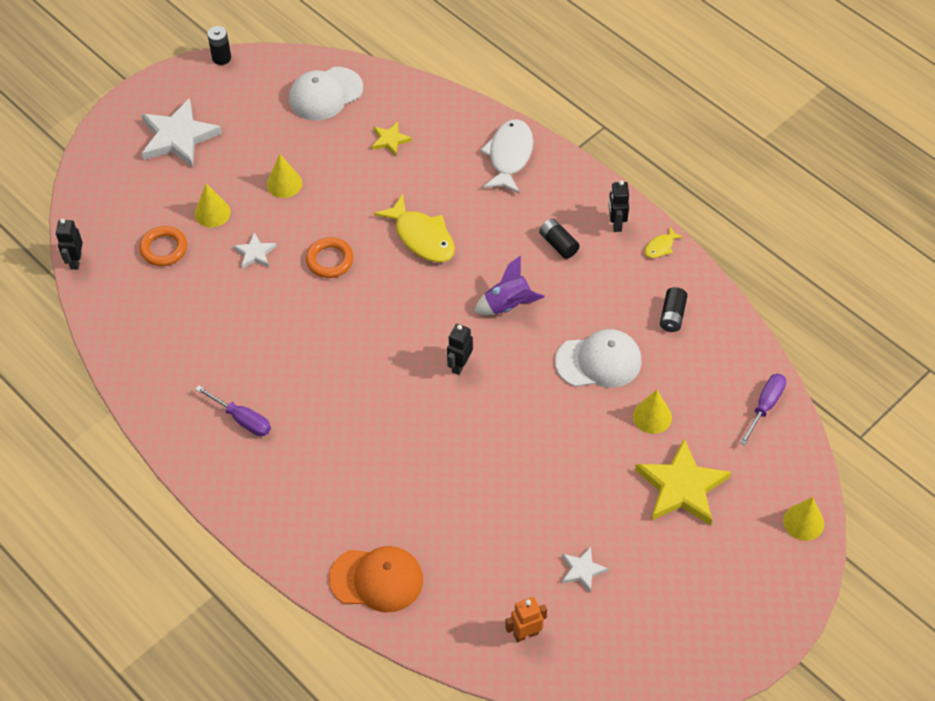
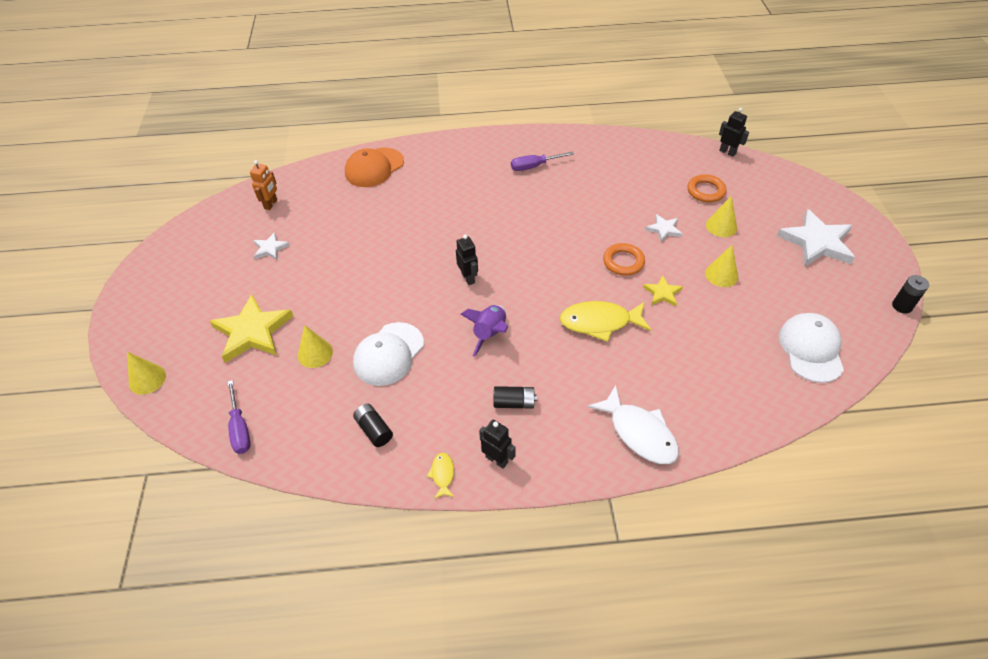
camera: 130 degrees right, 5 degrees down
yellow star [372,122,412,156] -> yellow star moved to [643,275,683,307]

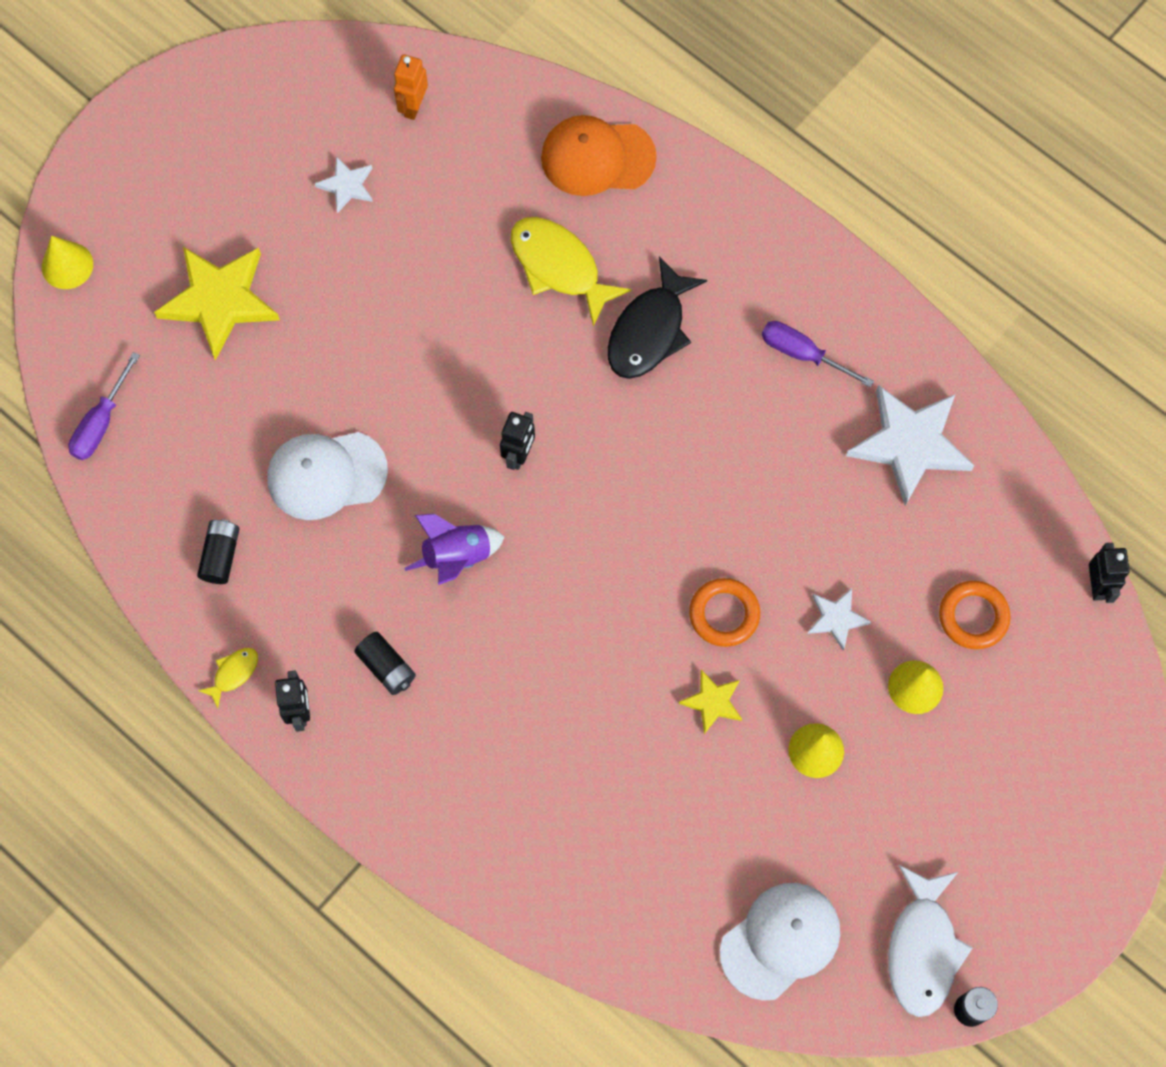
camera: 45 degrees right, 20 degrees up
orange robot [250,160,277,210] -> orange robot turned 135 degrees clockwise [394,54,428,120]
yellow cone [298,325,333,368] -> none
yellow fish [560,301,651,342] -> yellow fish moved to [511,217,631,327]
white fish [588,385,679,464] -> white fish moved to [888,865,972,1017]
white star [777,209,855,266] -> white star moved to [846,385,974,506]
none -> black fish [608,256,707,379]

